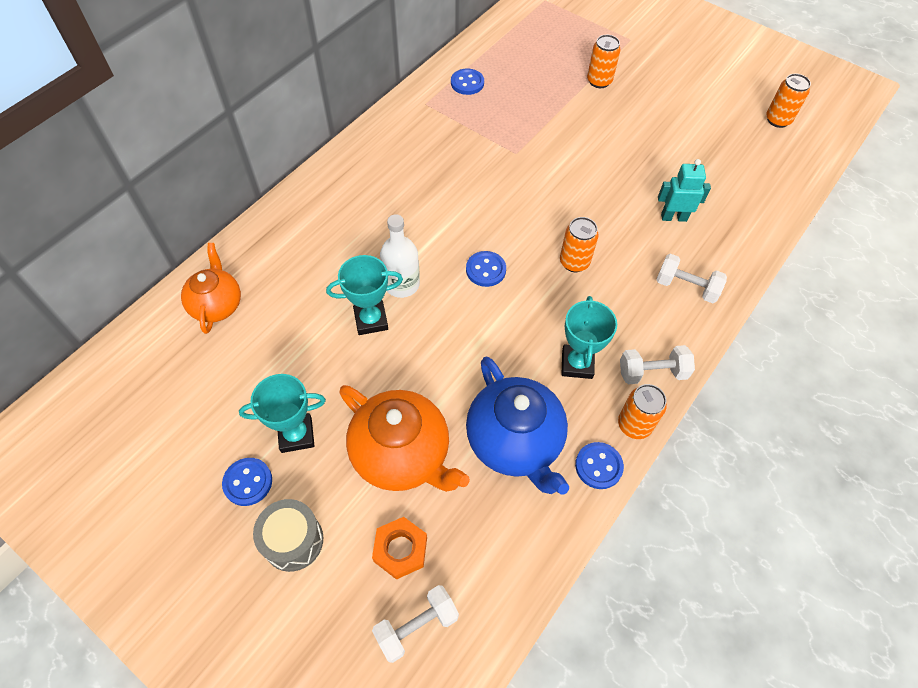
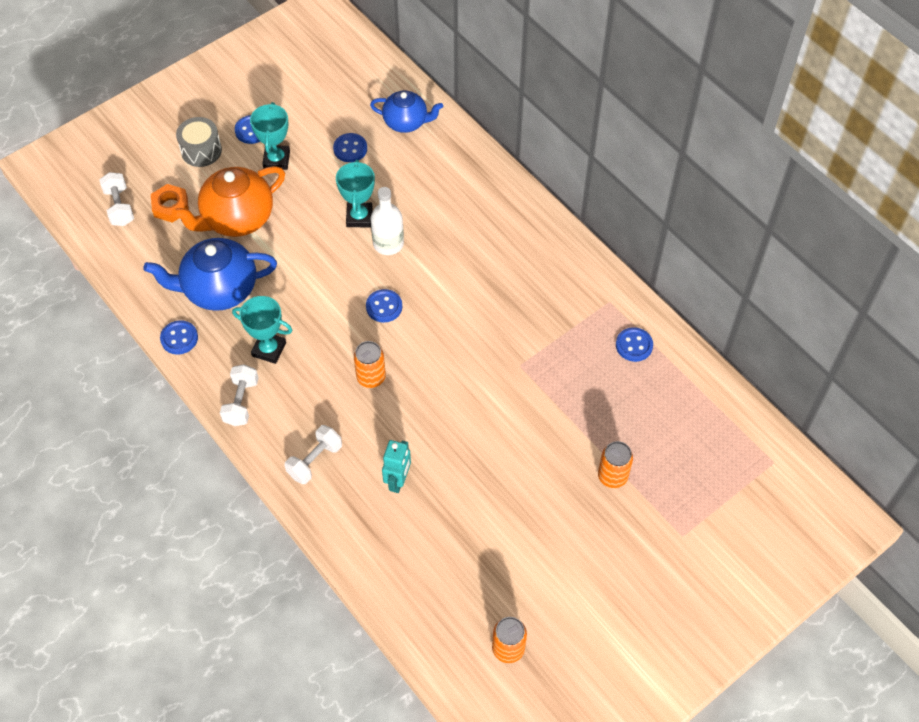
camera: 105 degrees right, 0 degrees up
orange teapot [181,243,241,334] -> blue teapot [370,90,443,133]
orange can [618,384,667,439] -> none
none -> blue button [333,133,367,162]

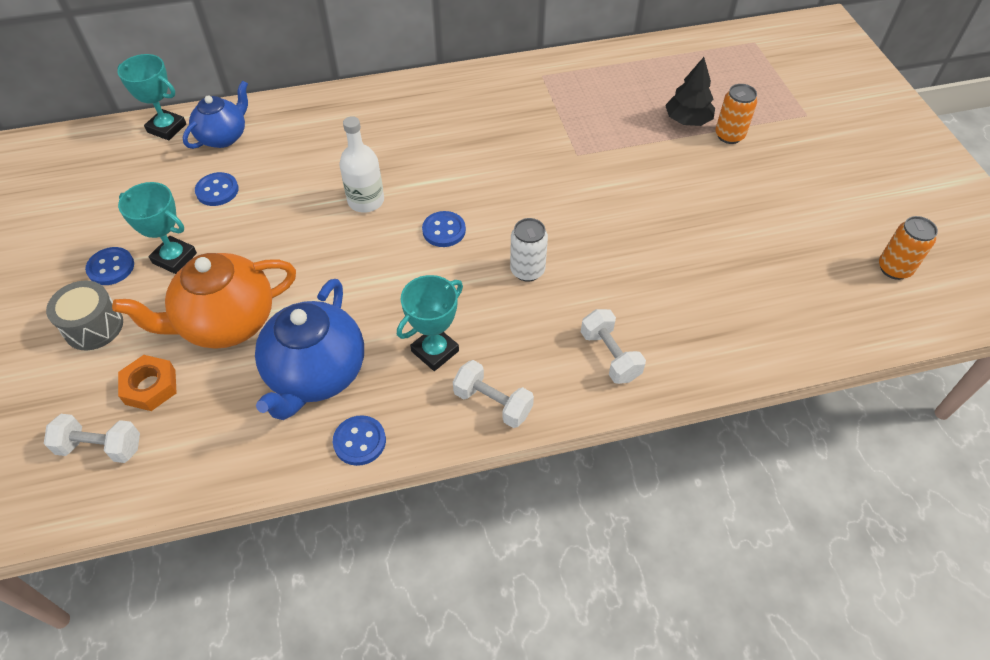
camera: 65 degrees left, 5 degrees down
orange teapot [172,166,285,237] -> orange teapot turned 75 degrees clockwise [112,253,296,349]
turquoise trophy [336,160,375,227] -> turquoise trophy moved to [117,54,186,140]
orange can [354,341,386,388] -> white can [510,218,548,282]
turquoise robot [382,440,411,493] -> none
blue button [616,327,653,362] -> none
none -> black tree [665,57,715,126]

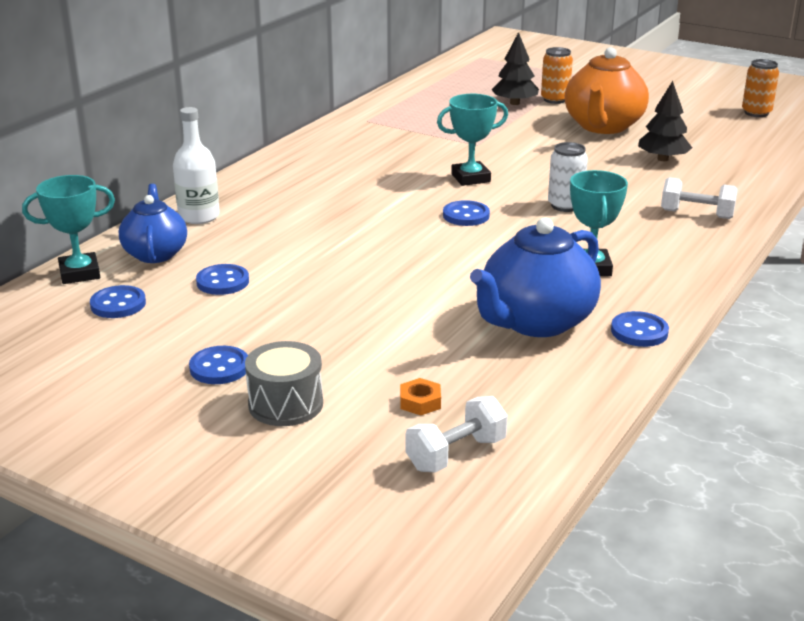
camera: 45 degrees left, 25 degrees down
orange teapot [112,253,296,349] -> orange teapot moved to [565,47,649,134]
turquoise trophy [118,182,197,274] -> turquoise trophy moved to [437,94,508,186]
orange nut [118,355,177,411] -> orange nut [400,378,441,415], size x0.65
blue teapot [255,279,364,420] -> blue teapot turned 75 degrees clockwise [470,217,601,337]
white bottle [339,116,384,213] -> white bottle moved to [173,107,220,224]
white dumbbell [453,360,534,428] -> none
none -> blue button [90,285,146,318]
none -> black tree [638,81,692,161]

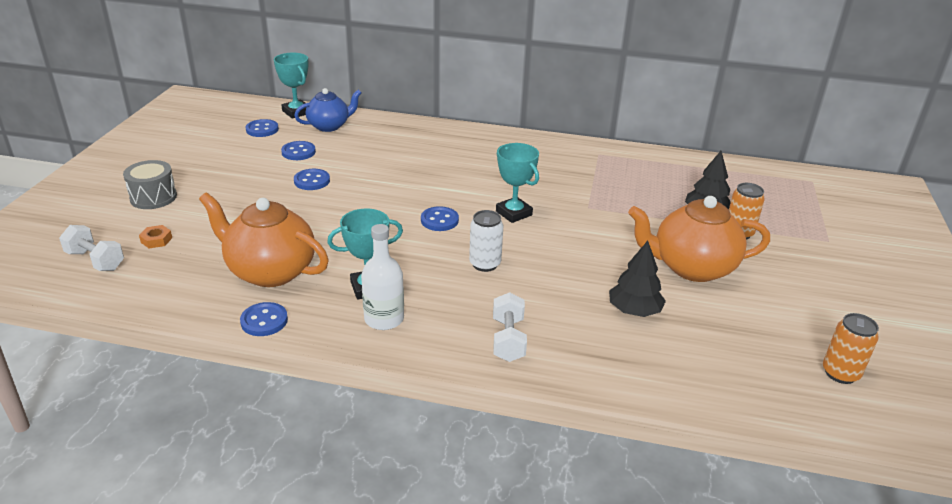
camera: 70 degrees right, 5 degrees up
white bottle [173,107,220,224] -> white bottle moved to [361,224,404,330]
blue button [189,346,248,384] -> blue button moved to [294,169,330,190]
blue teapot [470,217,601,337] -> orange teapot [199,192,329,287]

